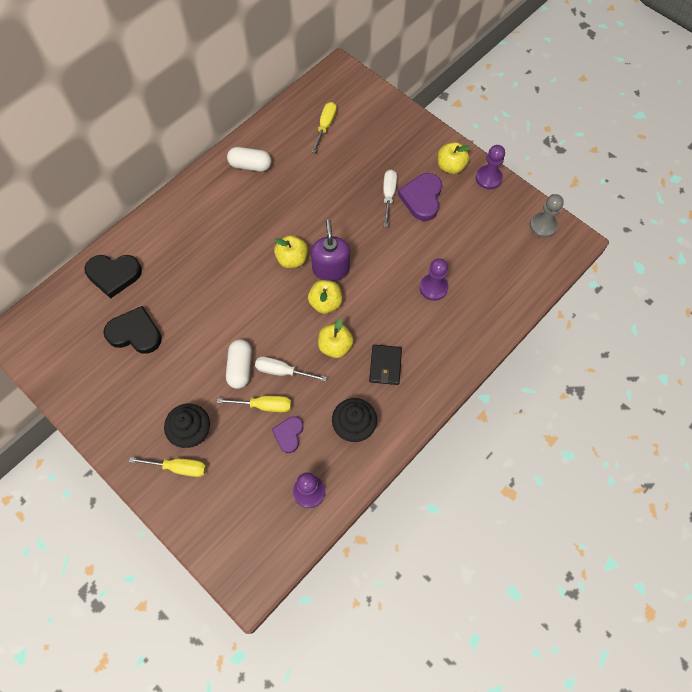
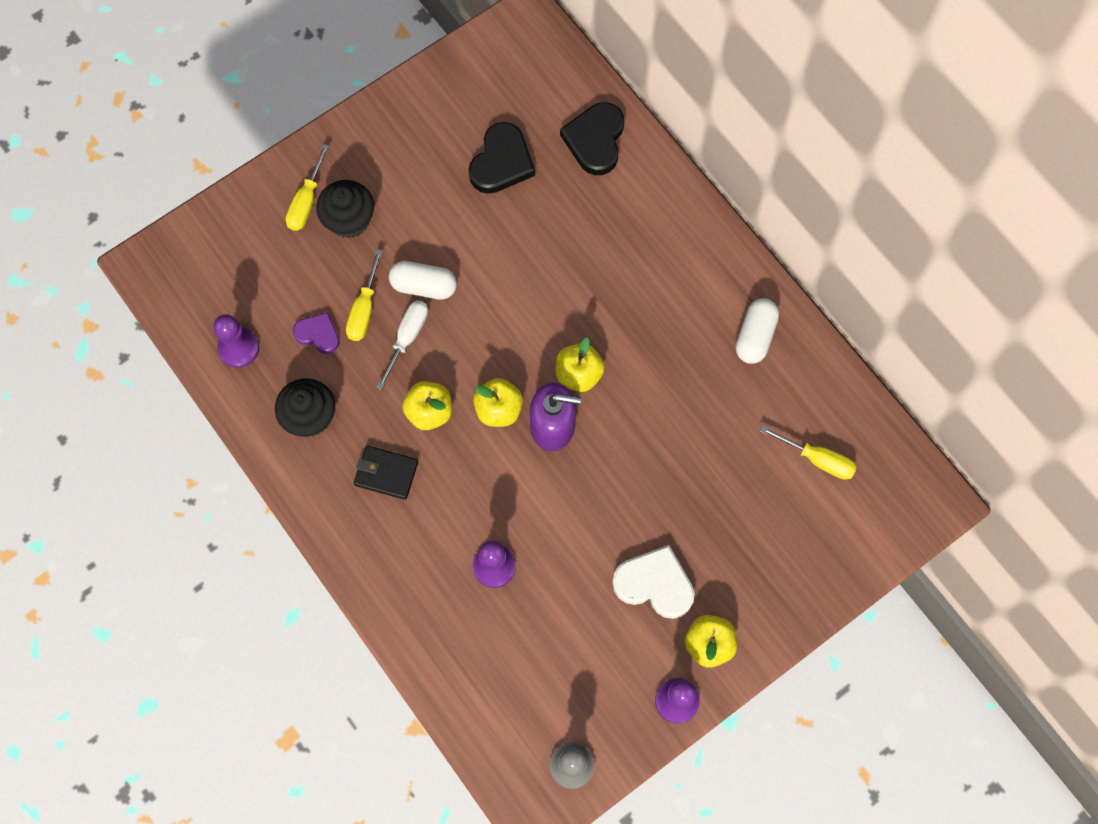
camera: 100 degrees right, 5 degrees up
white screwdriver [383,169,397,227] -> none
purple heart [398,173,442,221] -> white heart [612,545,695,619]

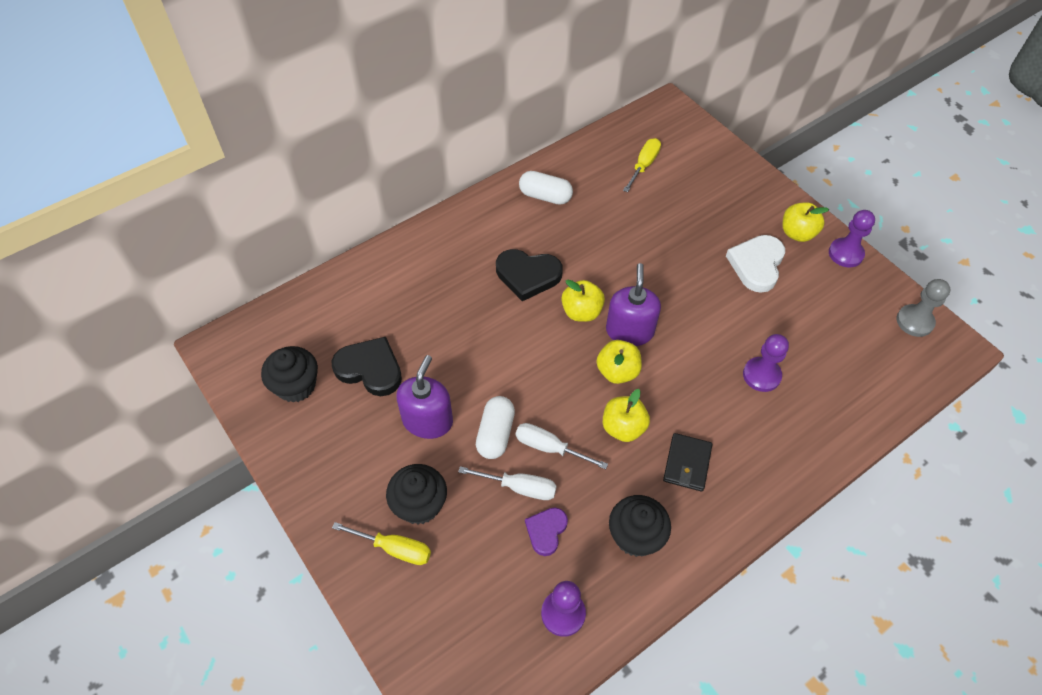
camera: 90 degrees left, 15 degrees down
yellow screwdriver [346,249,383,341] -> white screwdriver [458,466,557,500]
black heart [560,102,624,175] -> black heart moved to [496,249,563,301]
none -> black cupcake [261,346,318,403]
none -> purple soap dispenser [396,355,453,439]

